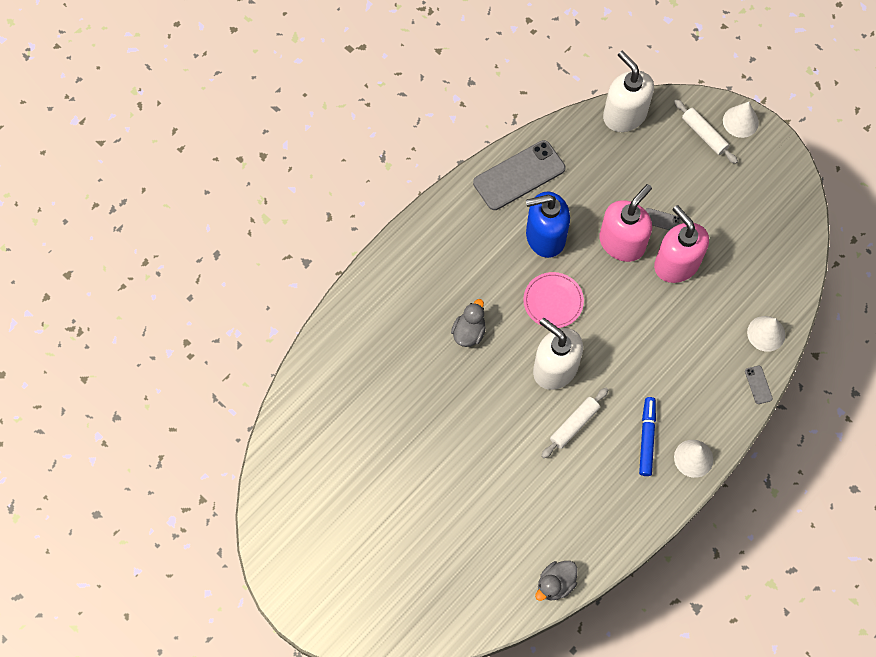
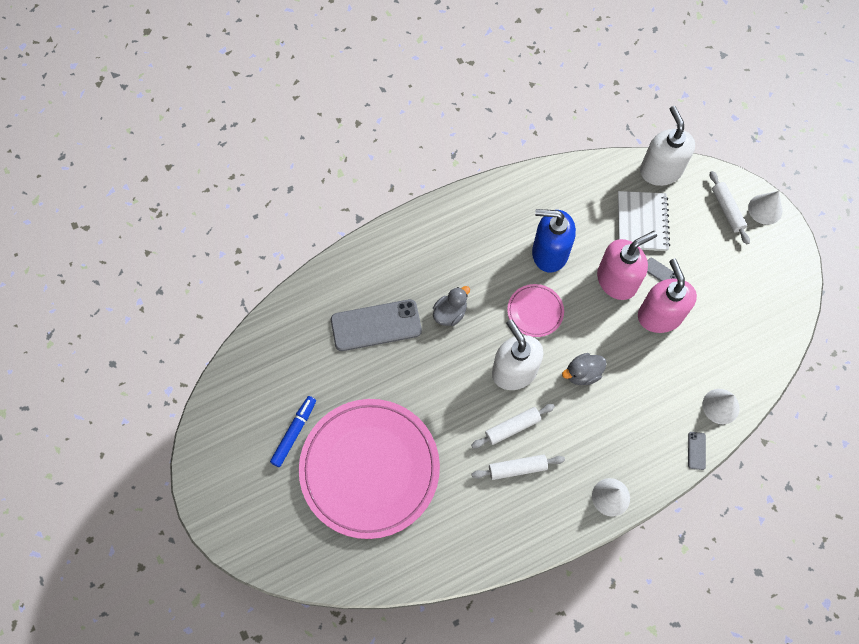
camera: 20 degrees right, 0 degrees up
grey phone [473,140,565,210] -> grey phone moved to [331,299,422,351]
grey duck [535,561,578,601] -> grey duck moved to [562,353,607,385]
blue marker [639,397,656,476] -> blue marker moved to [270,396,316,467]
none -> pink plate [299,399,440,539]
none -> white rolling pin [472,454,565,480]
none -> white notebook [618,191,670,251]

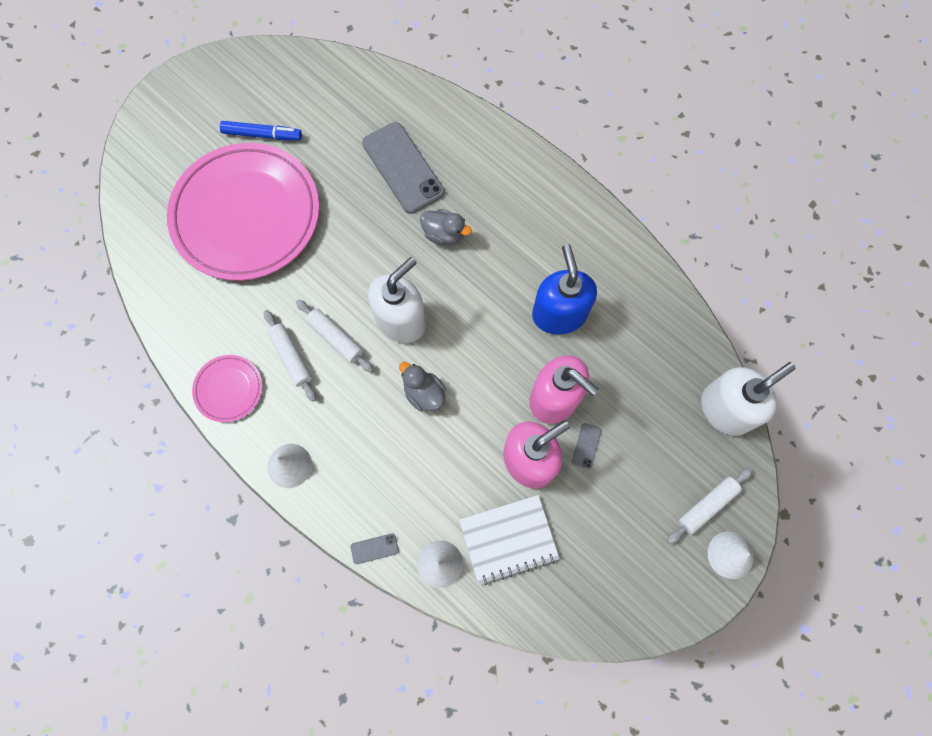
camera: 70 degrees right, 5 degrees up
pink plate [507,284,564,337] -> pink plate moved to [192,355,262,422]
white notebook [618,191,670,251] -> white notebook moved to [459,495,560,585]

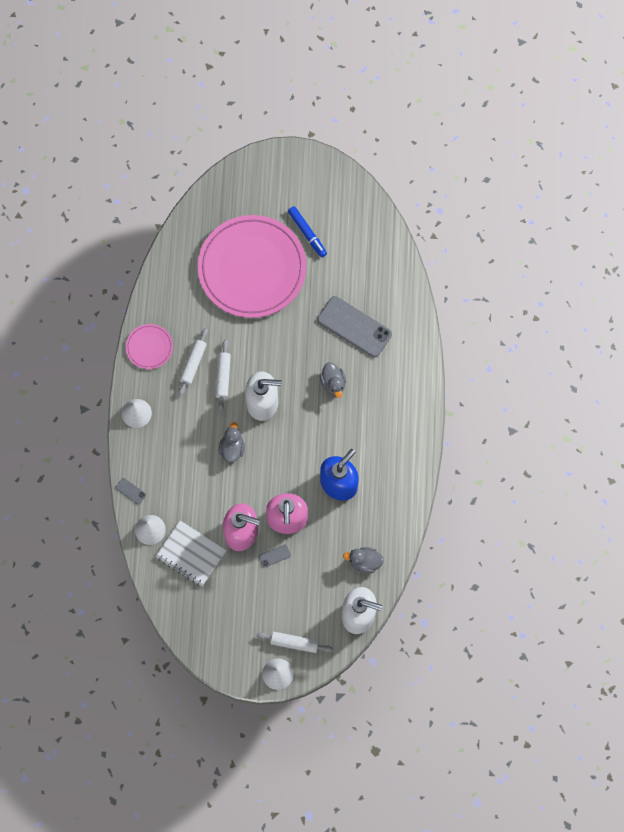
camera: 50 degrees right, 0 degrees up
grey phone [362,122,444,214] -> grey phone turned 75 degrees counterclockwise [317,296,392,357]
none -> grey duck [343,547,384,573]

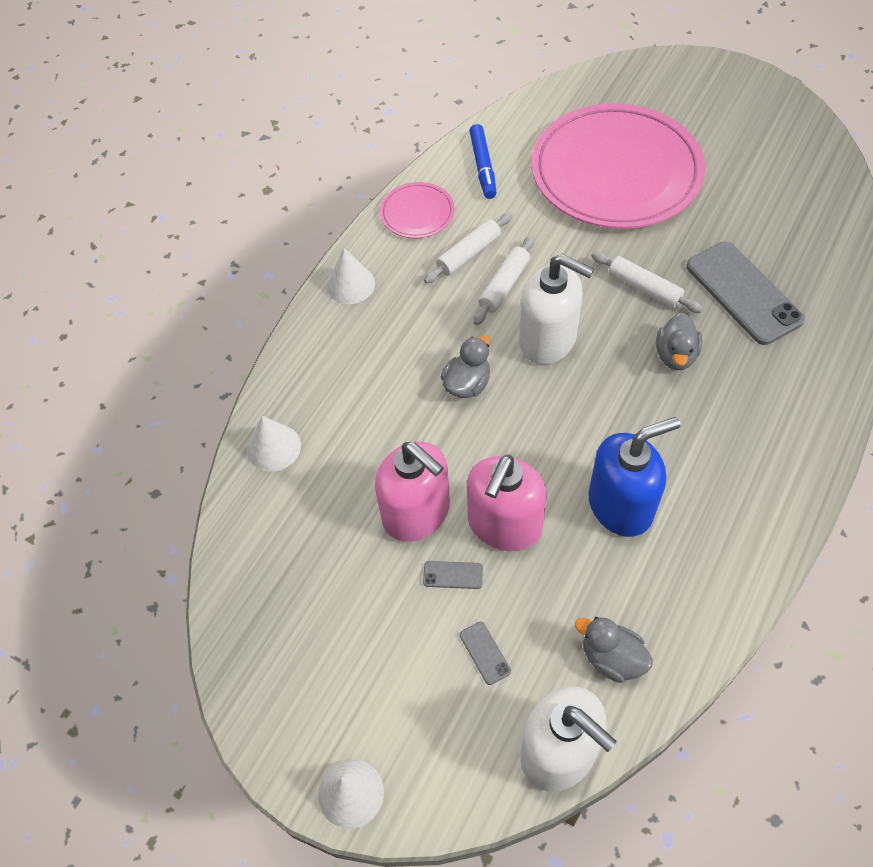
camera: 30 degrees right, 15 degrees down
grey phone [116,478,146,505] -> grey phone moved to [460,622,511,685]
white notebook [156,521,227,586] -> none
white rolling pin [256,632,333,653] -> white rolling pin moved to [591,252,703,313]
blue marker [288,206,327,257] -> blue marker moved to [469,124,497,199]

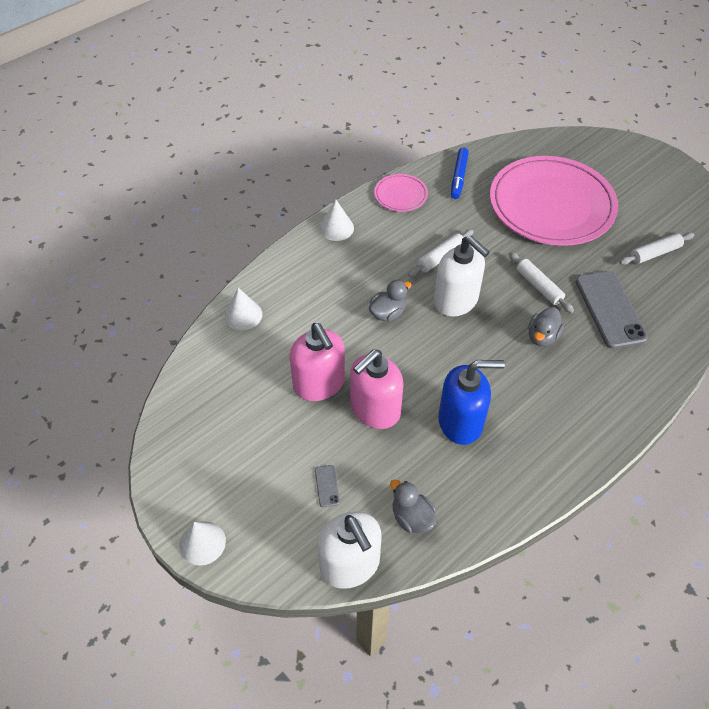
camera: 15 degrees right, 5 degrees down
grey phone [423,561,483,589] -> none
white rolling pin [424,213,512,283] -> white rolling pin moved to [619,232,694,265]

